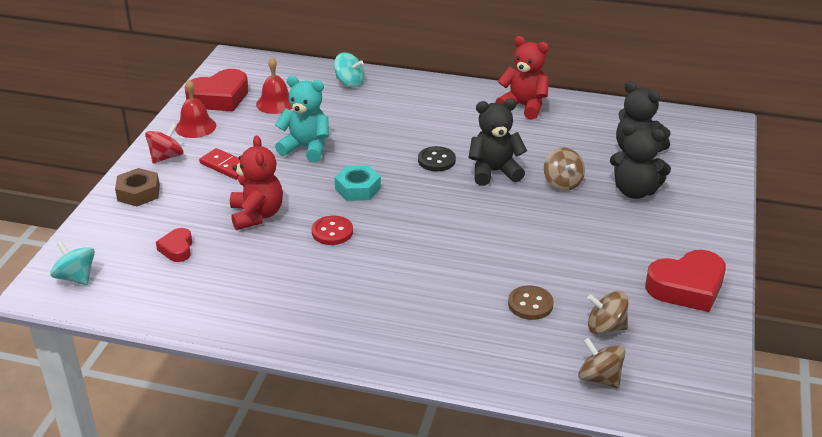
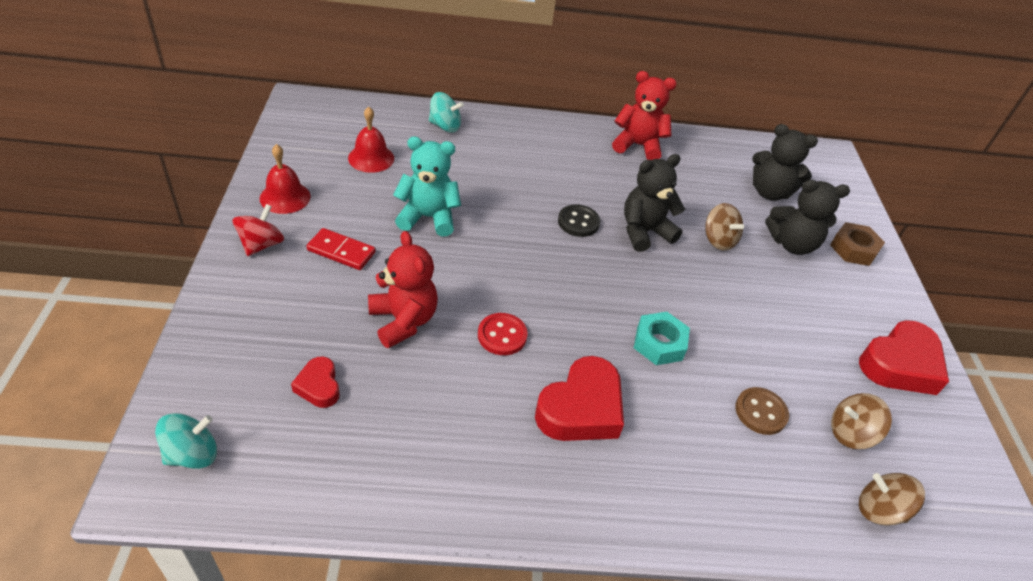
camera: 20 degrees left, 10 degrees up
turquoise spinning top [50,241,95,285] -> turquoise spinning top turned 120 degrees clockwise [155,413,217,469]
brown nut [115,168,160,206] -> brown nut moved to [830,222,885,266]
red heart [185,69,248,111] -> red heart moved to [535,356,624,441]
turquoise nut [335,165,381,201] -> turquoise nut moved to [634,312,690,365]

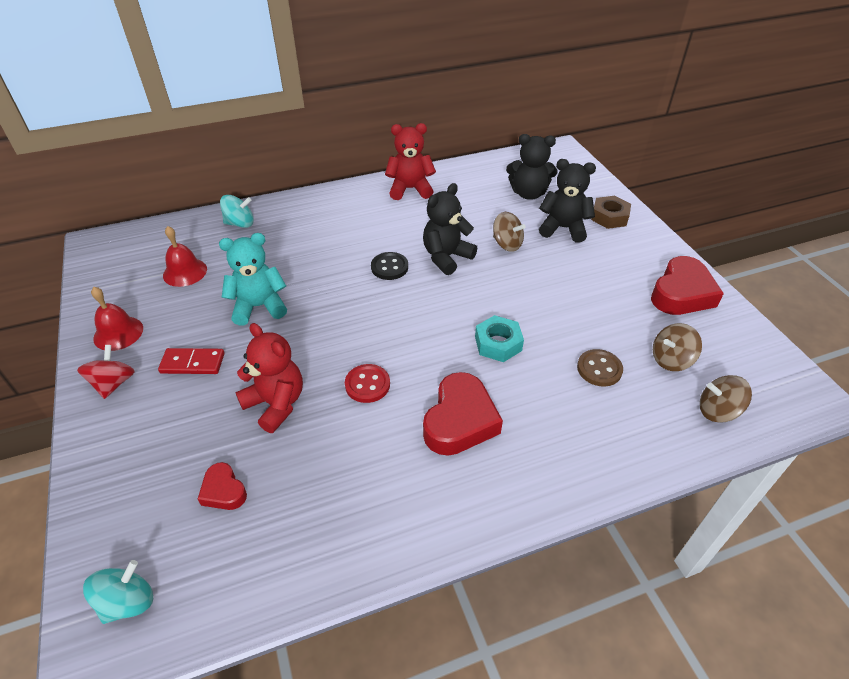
camera: 15 degrees left, 0 degrees up
black teddy bear [765,180,850,255] -> black teddy bear turned 150 degrees counterclockwise [539,159,596,243]

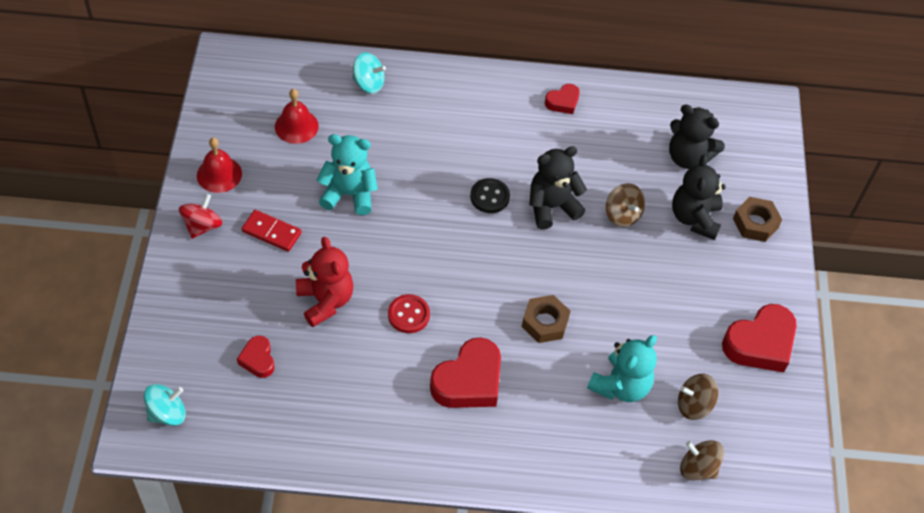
camera: 20 degrees right, 10 degrees up
red teddy bear [385,123,436,200] -> red heart [545,84,580,114]
turquoise nut [475,315,524,362] -> brown nut [522,295,570,343]
black teddy bear [539,159,596,243] -> black teddy bear turned 120 degrees counterclockwise [672,154,726,240]
brown button [577,349,623,387] -> turquoise teddy bear [587,335,657,402]

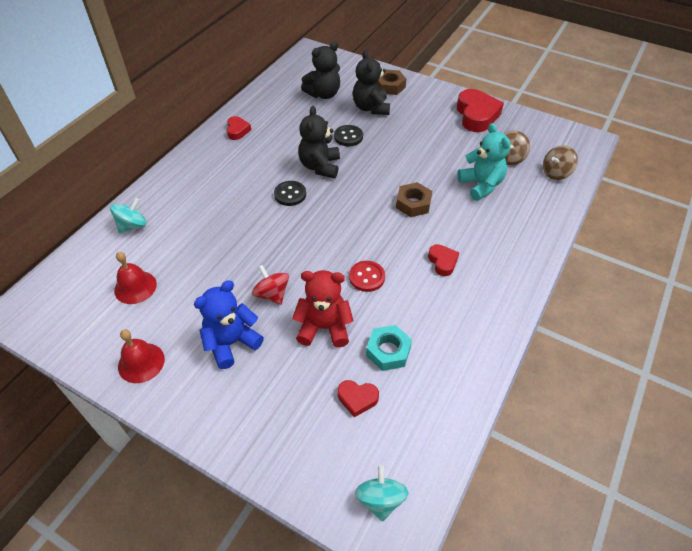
camera: 60 degrees left, 5 degrees down
red spinning top [179,194,222,239] -> red spinning top moved to [252,265,289,305]
red domino [242,210,302,252] -> blue teddy bear [194,281,264,369]
turquoise teddy bear [317,134,378,215] -> none
red heart [430,337,501,408] -> red heart [428,244,459,276], size x0.53
brown spinning top [606,183,645,227] -> black button [334,125,363,146]
black teddy bear [672,154,726,240] -> black teddy bear turned 45 degrees clockwise [353,50,390,115]
none -> turquoise nut [366,325,412,371]

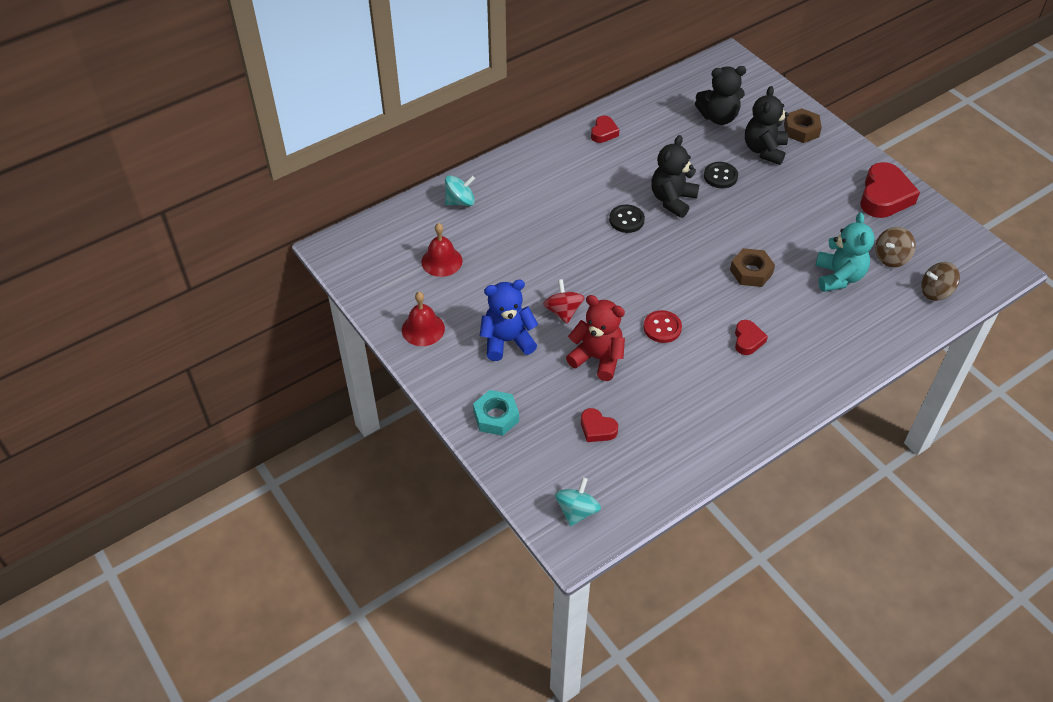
camera: 25 degrees right, 0 degrees up
turquoise nut [366,325,412,371] -> turquoise nut moved to [473,390,519,436]

